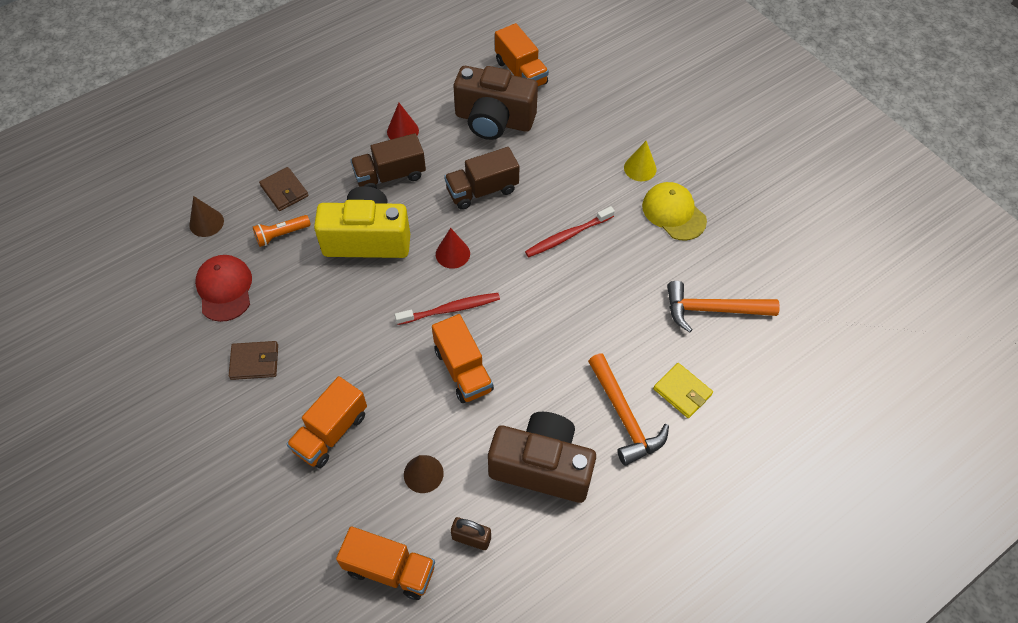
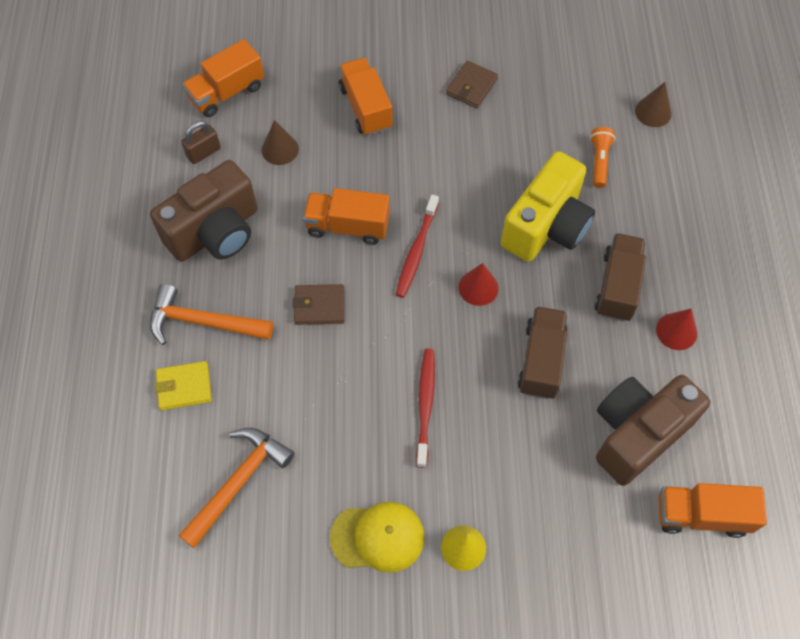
camera: 125 degrees right, 5 degrees up
red cap [195,255,252,322] -> none
brown wallet [259,167,308,211] -> brown wallet moved to [293,284,344,325]

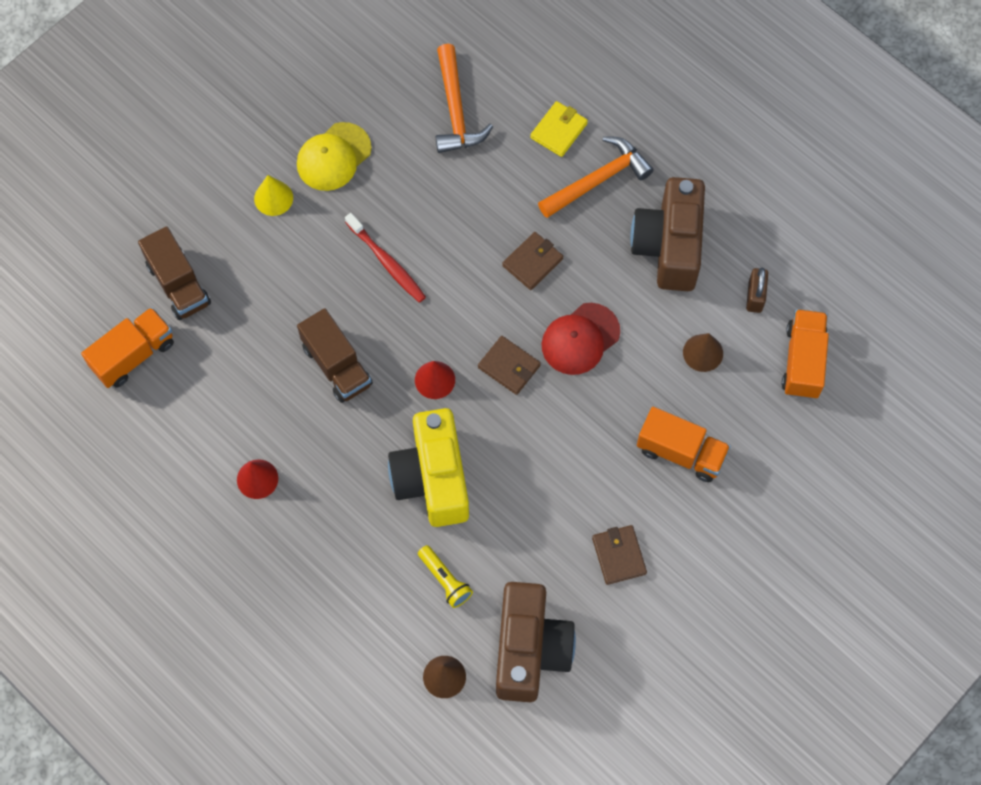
camera: 135 degrees right, 5 degrees up
orange truck [303,188,390,245] -> red cap [541,303,620,375]
red toothbrush [396,194,439,298] -> brown wallet [478,336,541,395]
orange flashlight [590,127,615,188] -> yellow flashlight [418,545,473,608]
brown truck [595,233,646,322] -> brown truck moved to [138,226,211,320]
brown camera [596,375,710,486] -> brown camera moved to [496,582,576,702]

